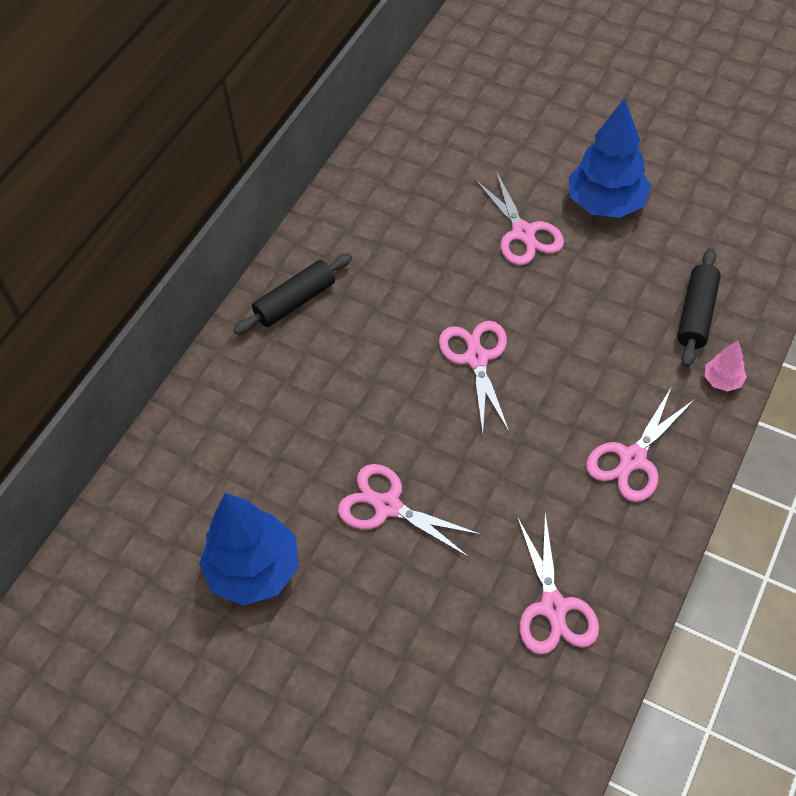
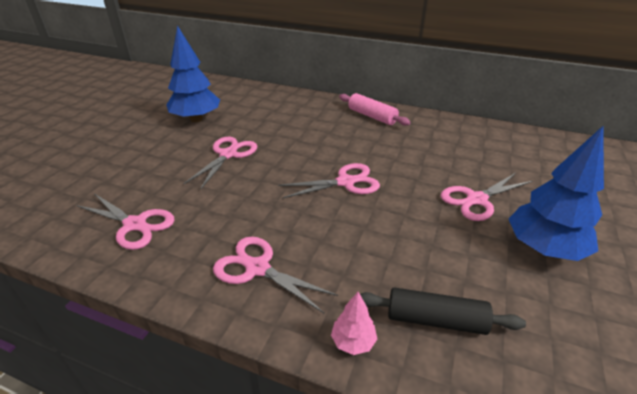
camera: 80 degrees right, 20 degrees down
black rolling pin [233,253,352,335] -> pink rolling pin [339,93,411,126]
pink scissors [517,513,599,655] -> pink scissors turned 135 degrees counterclockwise [76,193,175,250]

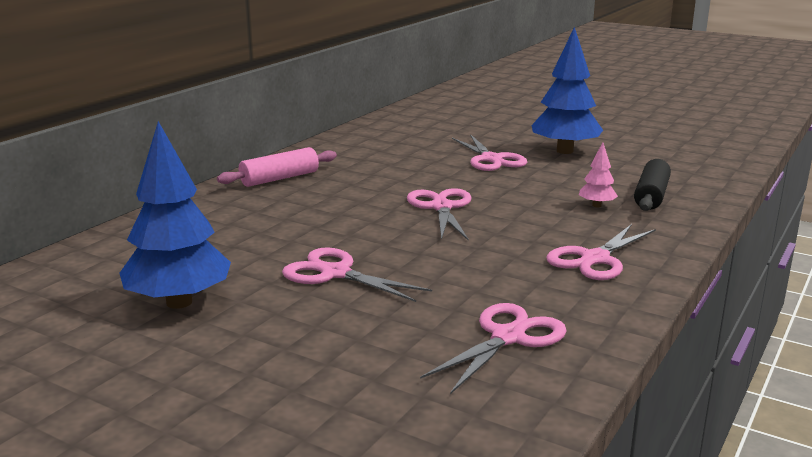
camera: 80 degrees left, 15 degrees down
pink tree [331,292,377,355] -> pink tree moved to [579,142,618,207]

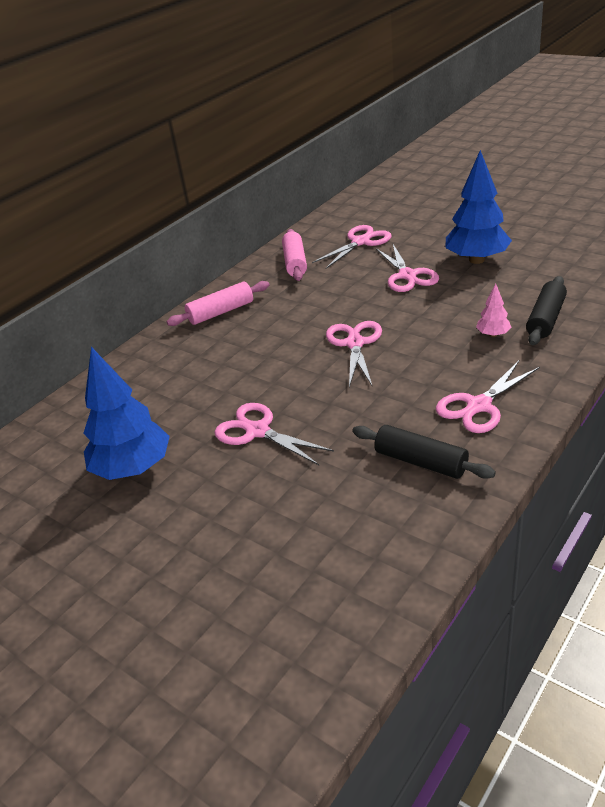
camera: 10 degrees right, 15 degrees up
pink scissors [420,303,567,394] -> pink scissors moved to [312,225,392,269]
none -> pink rolling pin [282,229,307,281]
none -> black rolling pin [352,425,496,479]

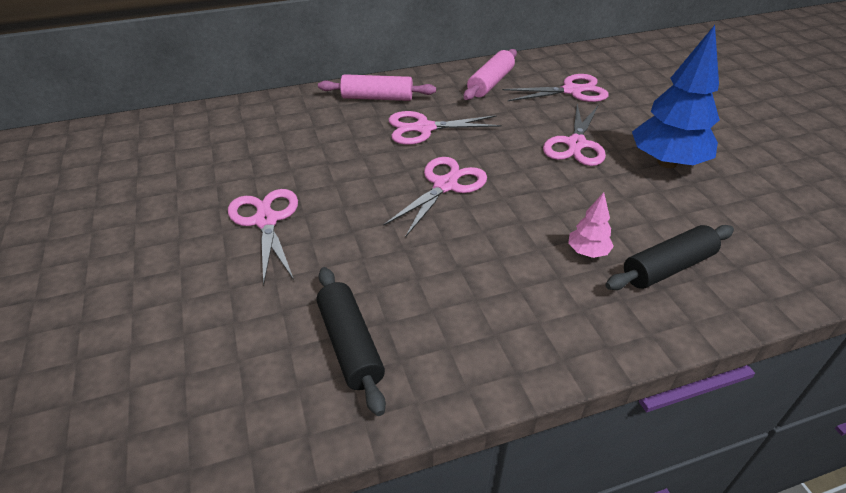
camera: 30 degrees right, 5 degrees up
blue tree [83,347,170,480] -> none
pink scissors [436,361,540,433] -> pink scissors moved to [388,111,502,145]

